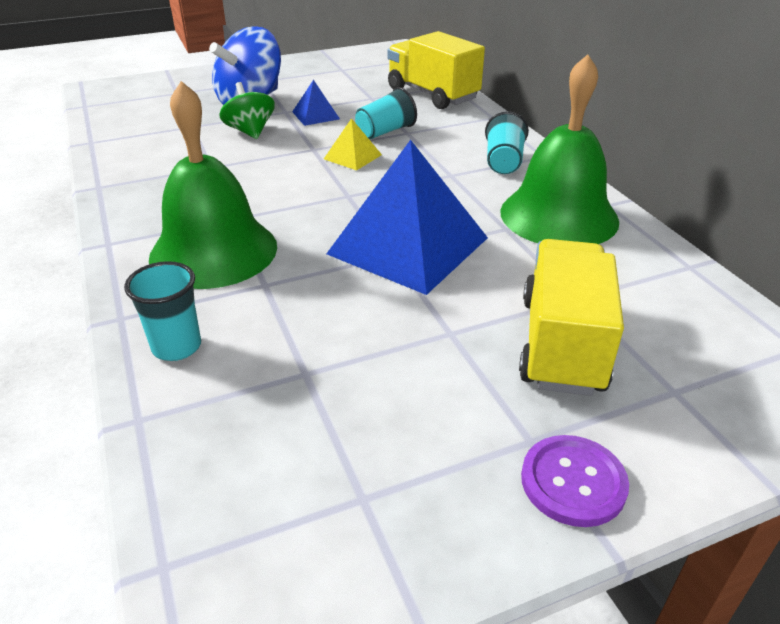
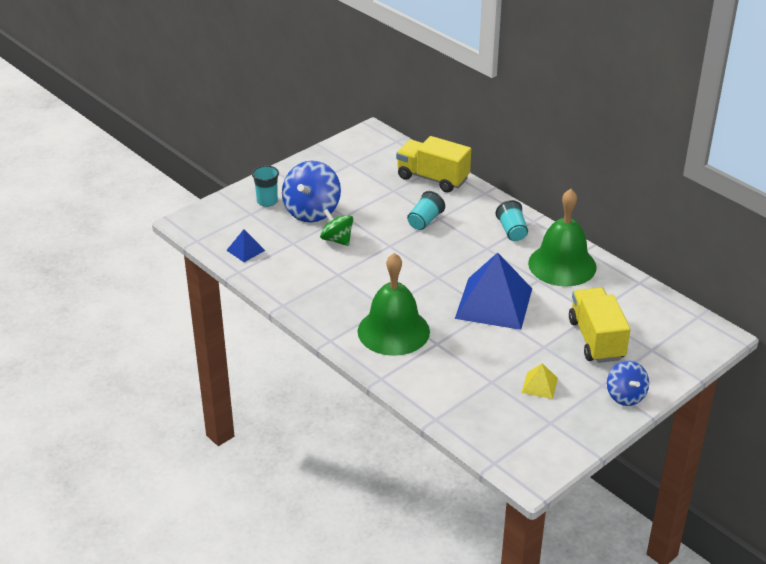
camera: 20 degrees left, 0 degrees up
turquoise cup [124,261,201,361] -> turquoise cup moved to [252,165,279,207]
blue pyramid [292,80,340,126] -> blue pyramid moved to [226,229,265,262]
yellow pyramid [324,118,382,171] -> yellow pyramid moved to [521,363,558,399]
purple button [521,435,629,527] -> blue spinning top [607,361,649,406]

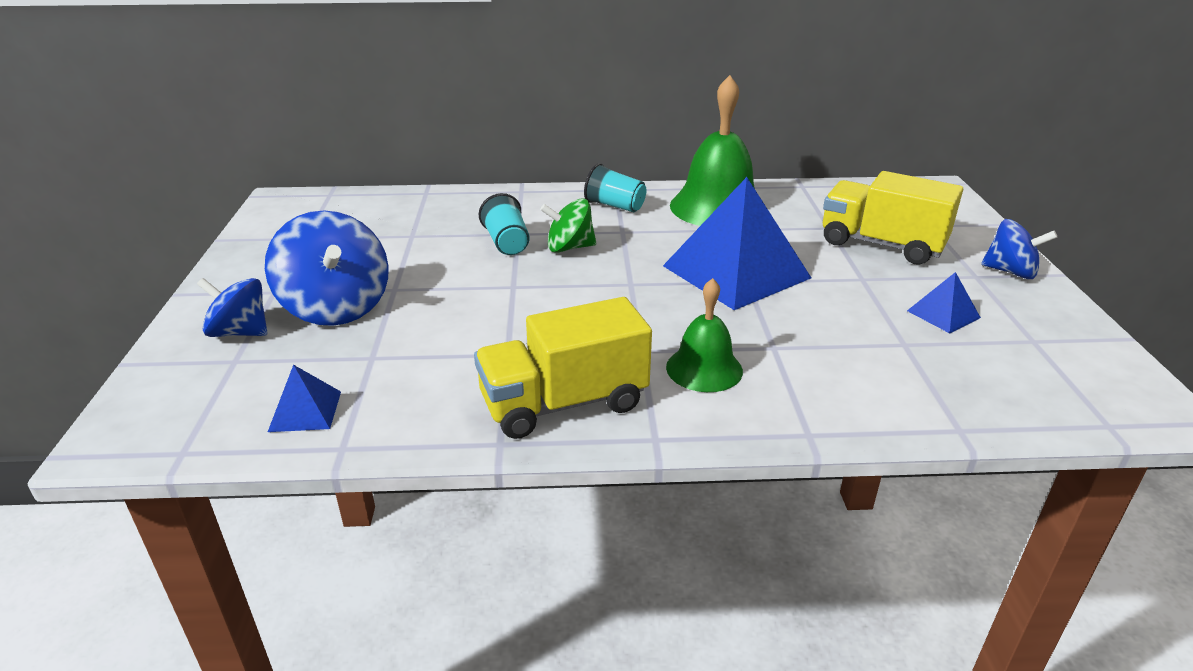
camera: 50 degrees left, 5 degrees down
turquoise cup [252,165,279,207] -> blue spinning top [197,278,268,337]
green spinning top [320,209,353,246] -> green spinning top moved to [540,198,596,253]
green bell [358,253,430,356] -> green bell [666,278,743,392], size x0.57
yellow truck [396,136,471,193] -> yellow truck moved to [474,297,652,439]
yellow pyramid [521,363,558,399] -> blue pyramid [907,272,981,333]

